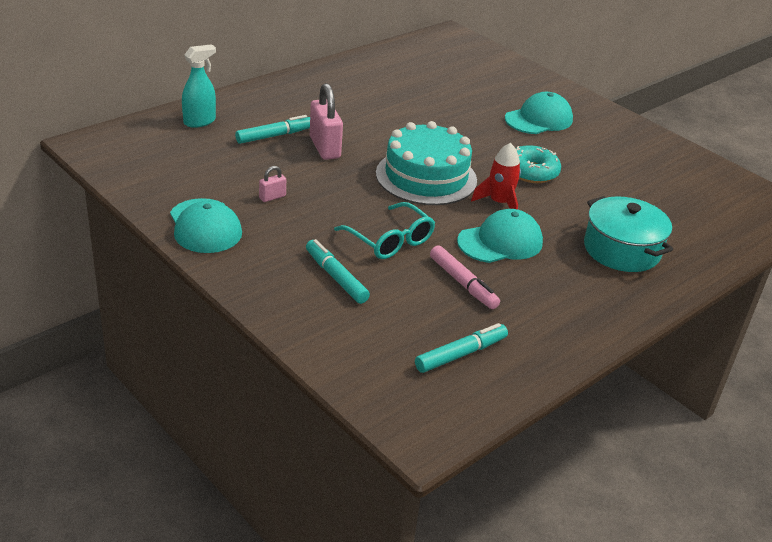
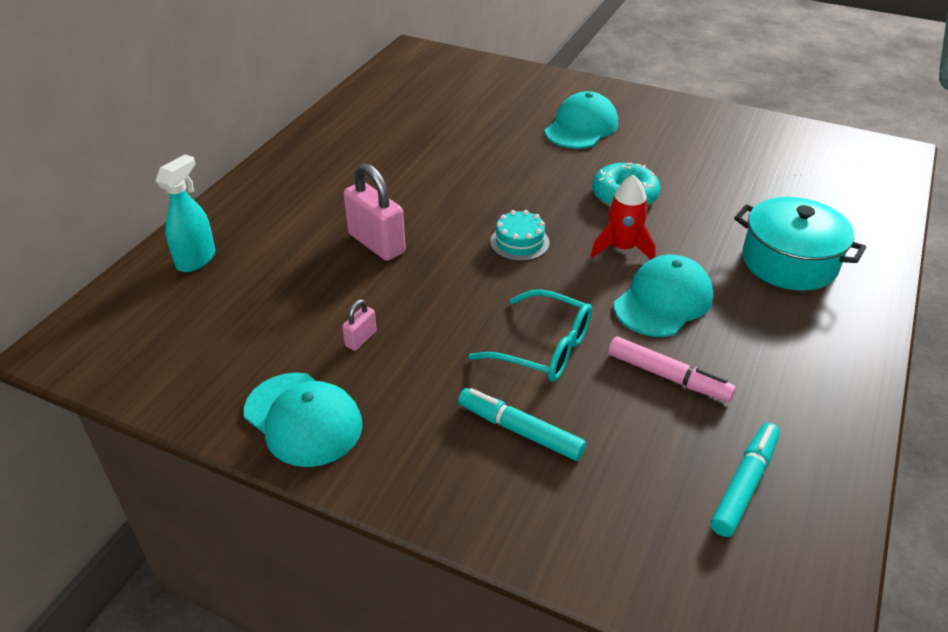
camera: 20 degrees left, 5 degrees up
turquoise marker [235,115,310,144] -> none
turquoise cake [376,121,477,205] -> turquoise cake [490,210,549,261], size x0.46

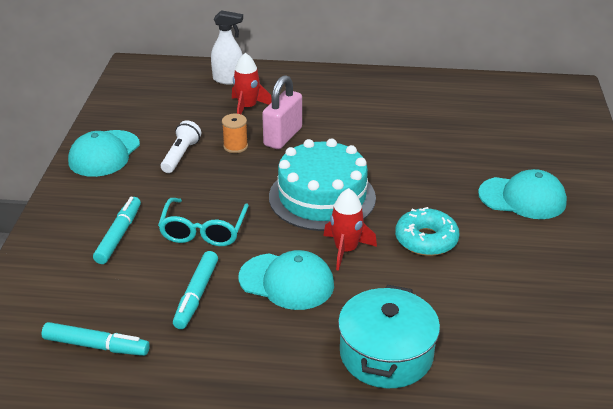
camera: 70 degrees right, 5 degrees down
turquoise spray bottle [155,154,215,272] -> white spray bottle [211,10,243,84]
pink padlock [342,299,377,351] -> white flashlight [161,120,201,173]
turquoise cake [490,210,549,261] -> turquoise cake [269,138,376,231], size x2.19
pink marker [608,336,736,402] -> turquoise marker [173,251,218,329]
none -> orange spool [222,114,248,153]
none -> red rocket [232,53,272,114]

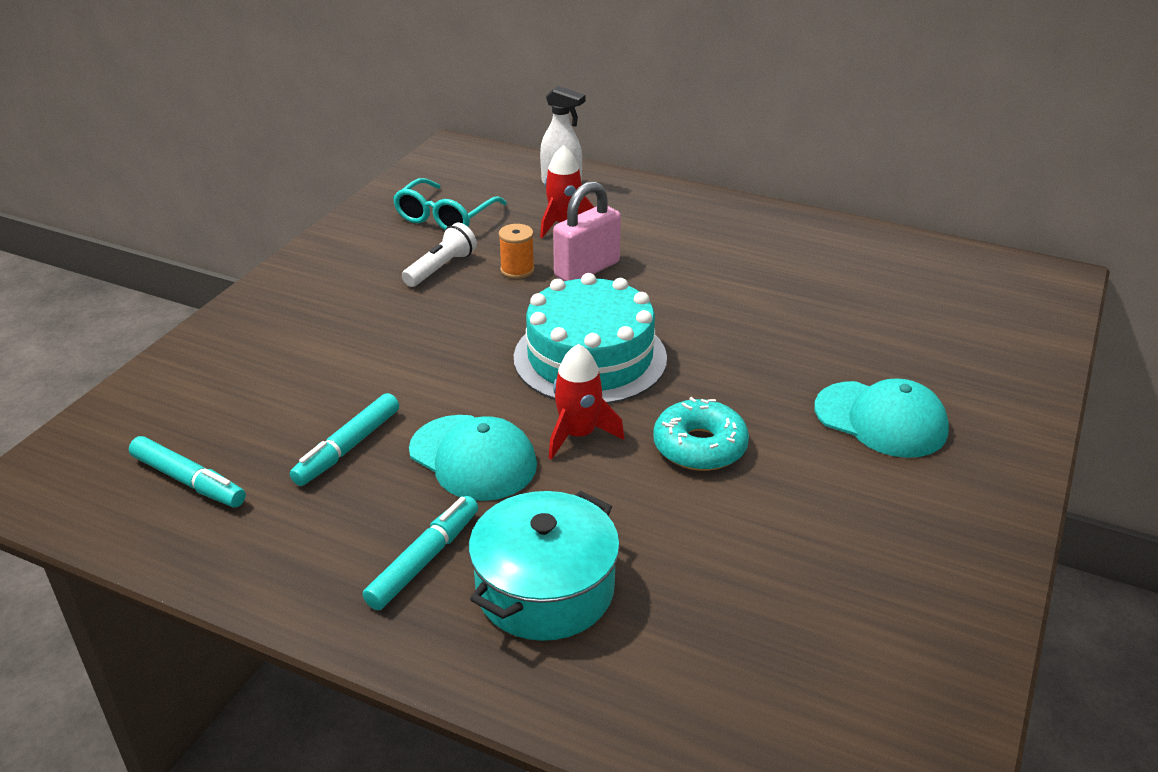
camera: 20 degrees right, 0 degrees up
turquoise cap [68,130,140,177] -> none
turquoise marker [93,197,141,264] -> turquoise marker moved to [363,496,478,610]
turquoise glasses [158,198,249,246] -> turquoise glasses moved to [393,178,507,230]

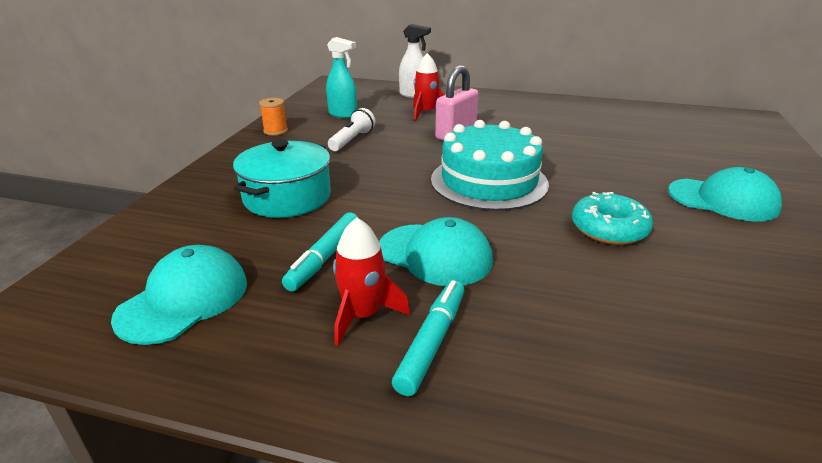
camera: 10 degrees left, 5 degrees down
turquoise marker [129,436,246,507] -> turquoise cap [111,245,247,345]
turquoise glasses [393,178,507,230] -> turquoise spray bottle [326,37,357,118]
turquoise pot [469,491,620,641] -> turquoise pot moved to [233,140,331,218]
orange spool [499,224,535,279] -> orange spool moved to [259,98,288,135]
red rocket [549,344,624,460] -> red rocket moved to [333,217,410,346]

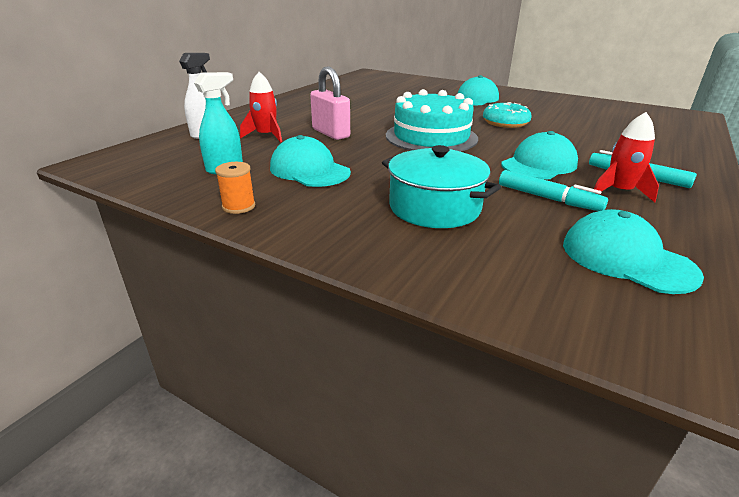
camera: 75 degrees left, 0 degrees up
white flashlight [328,108,376,151] -> turquoise cap [270,135,351,187]

